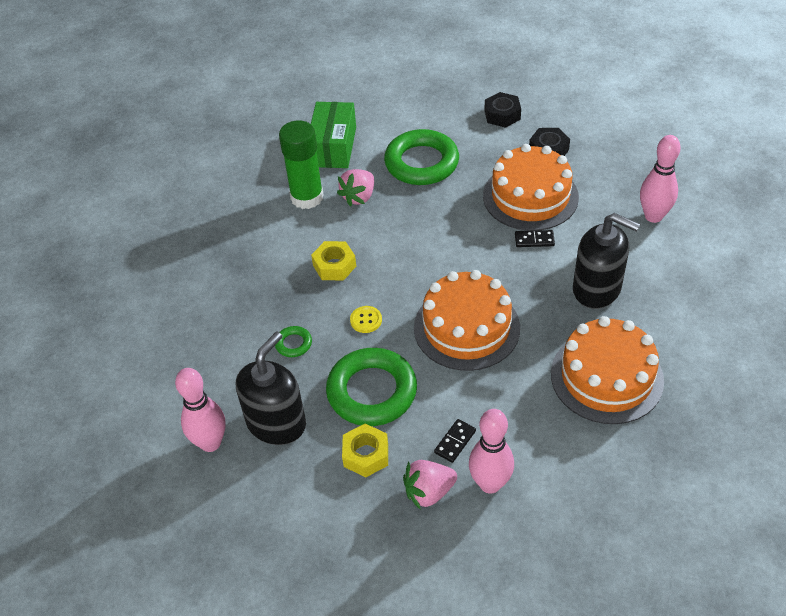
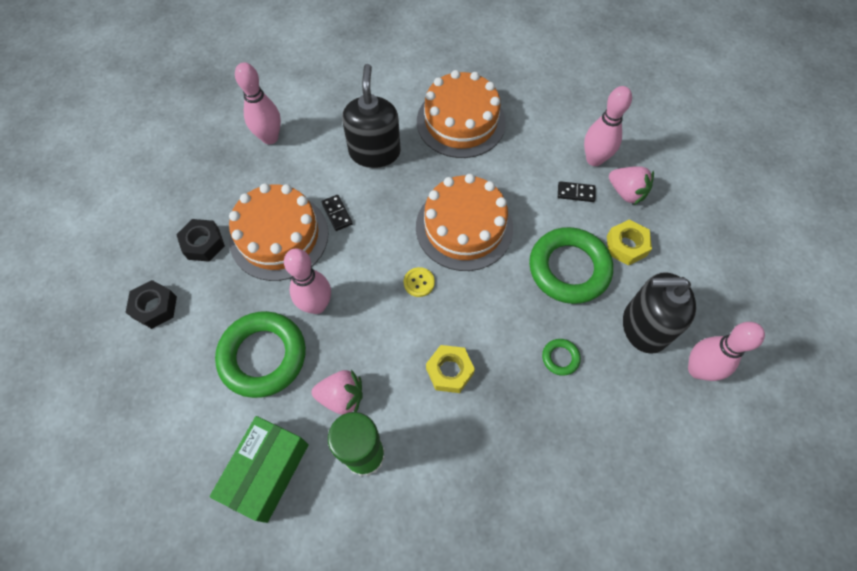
camera: 120 degrees left, 15 degrees up
green box [311,102,356,168] -> green box turned 45 degrees counterclockwise [209,416,309,523]
yellow button [350,306,382,333] -> yellow button moved to [404,267,435,297]
none -> pink bowling pin [284,248,331,314]

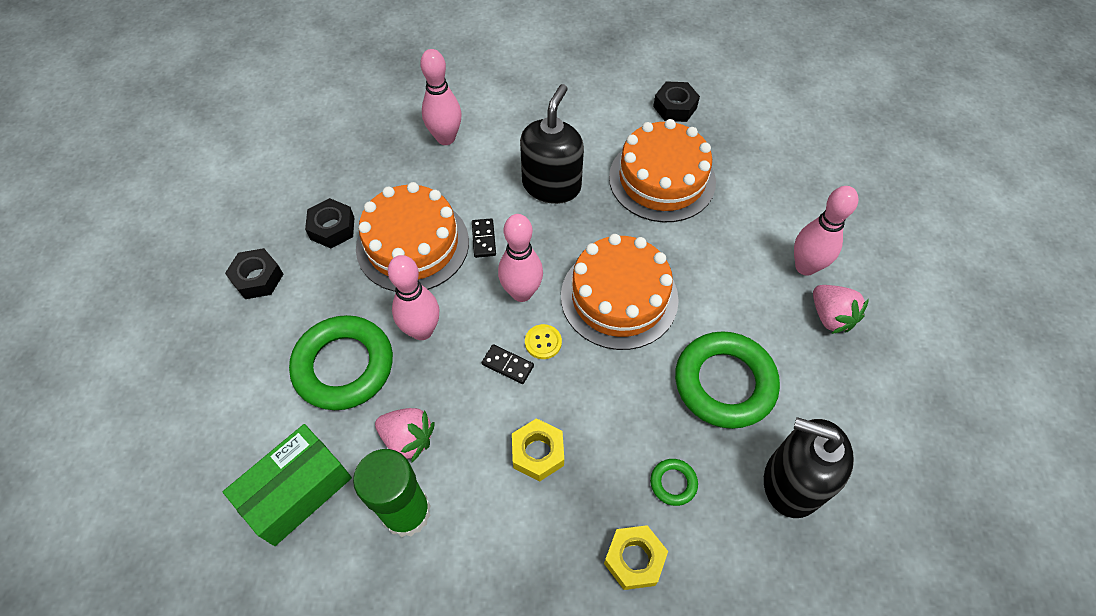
camera: 20 degrees right, 5 degrees down
black domino [558,181,596,202] -> black domino moved to [481,344,534,384]
yellow nut [607,219,652,266] -> yellow nut moved to [604,525,668,590]
pink bowling pin [688,322,765,381] -> pink bowling pin moved to [498,214,543,302]
none -> black nut [653,81,700,122]

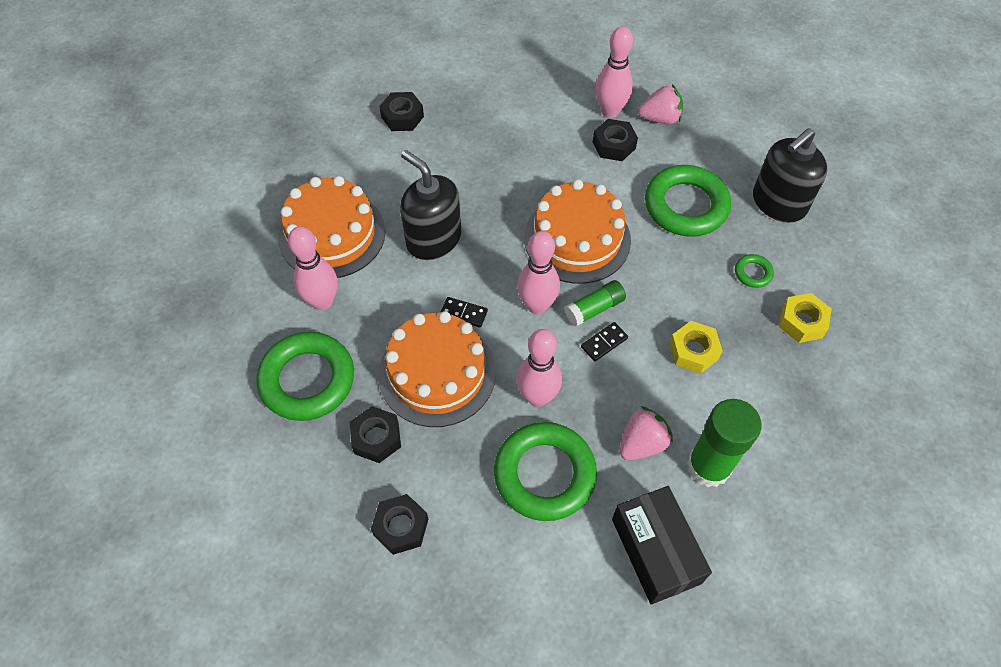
camera: 65 degrees left, 0 degrees up
green box [223,424,352,546] -> black box [612,486,712,604]
yellow button [525,324,562,359] -> green glue stick [564,280,626,327]
orange cake [609,119,716,222] -> orange cake moved to [278,176,385,278]
none -> green ring [256,332,354,421]
none -> black nut [593,119,638,161]

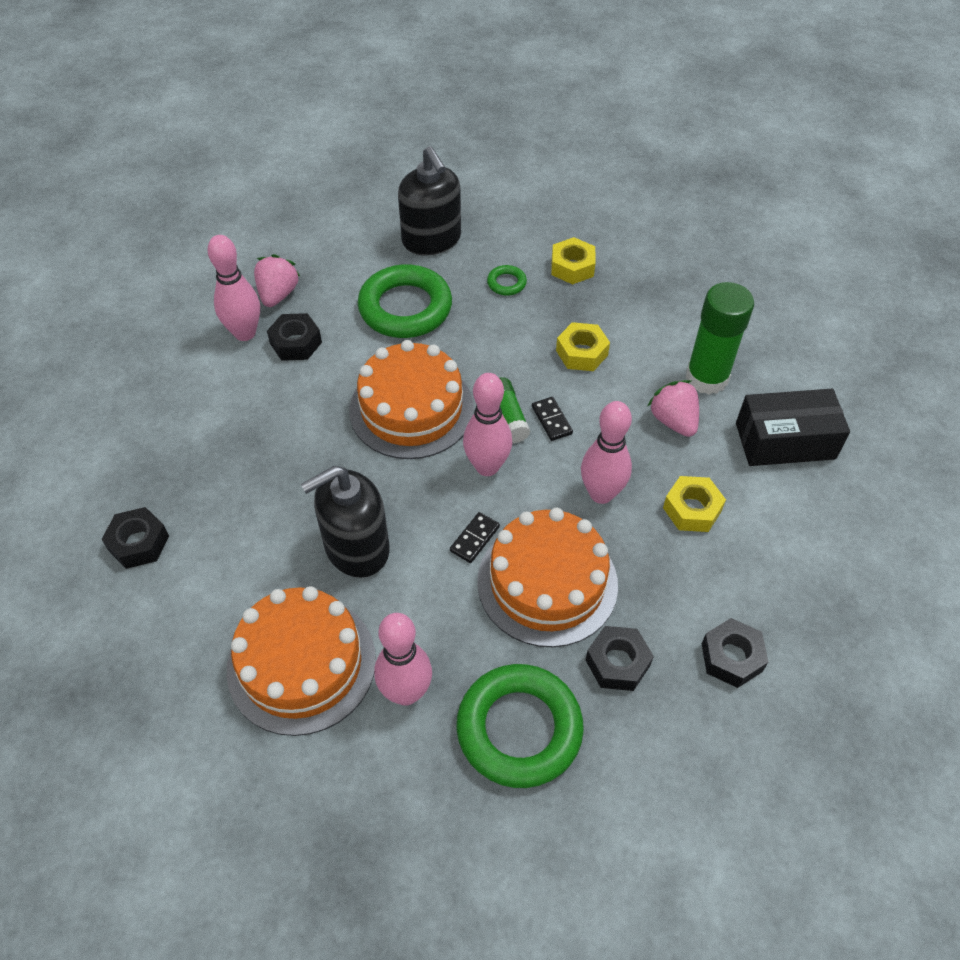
camera: 75 degrees left, 5 degrees down
green ring [494,422,597,521] -> yellow nut [663,476,726,532]

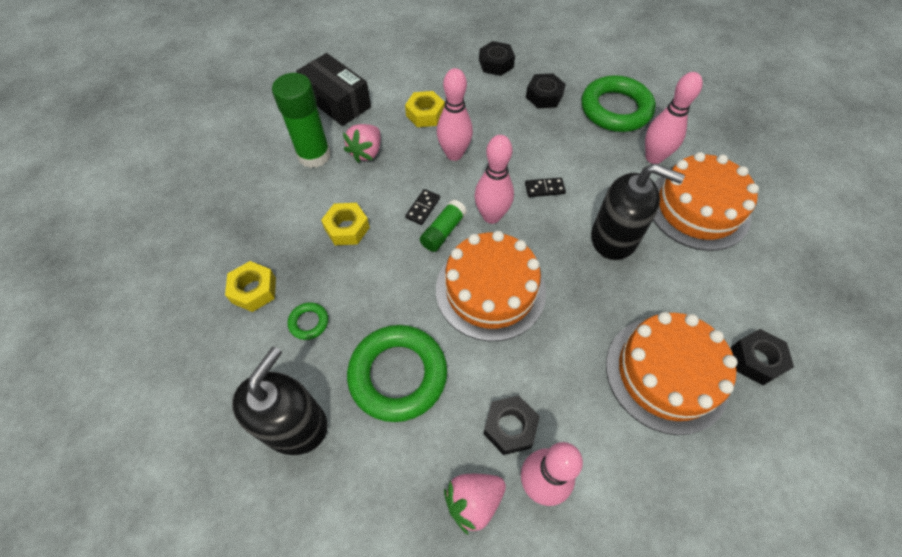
camera: 130 degrees left, 5 degrees up
orange cake [477,508,618,647] -> orange cake moved to [606,312,738,435]

